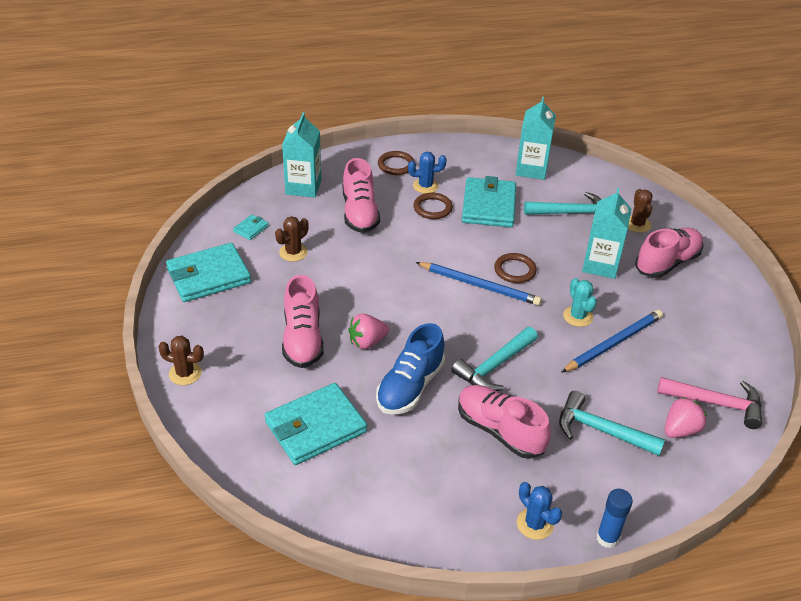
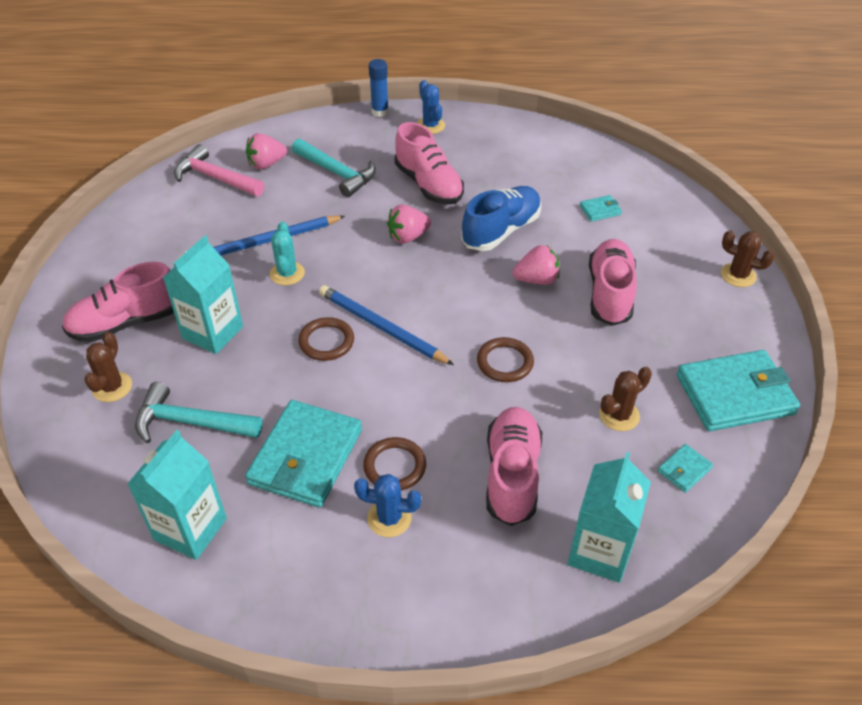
camera: 165 degrees left, 5 degrees up
turquoise wallet [265,383,367,465] -> turquoise wallet [580,195,622,222], size x0.43
brown ring [378,151,415,175] -> brown ring moved to [477,337,534,382]
turquoise hammer [451,327,538,391] -> pink strawberry [387,205,431,244]

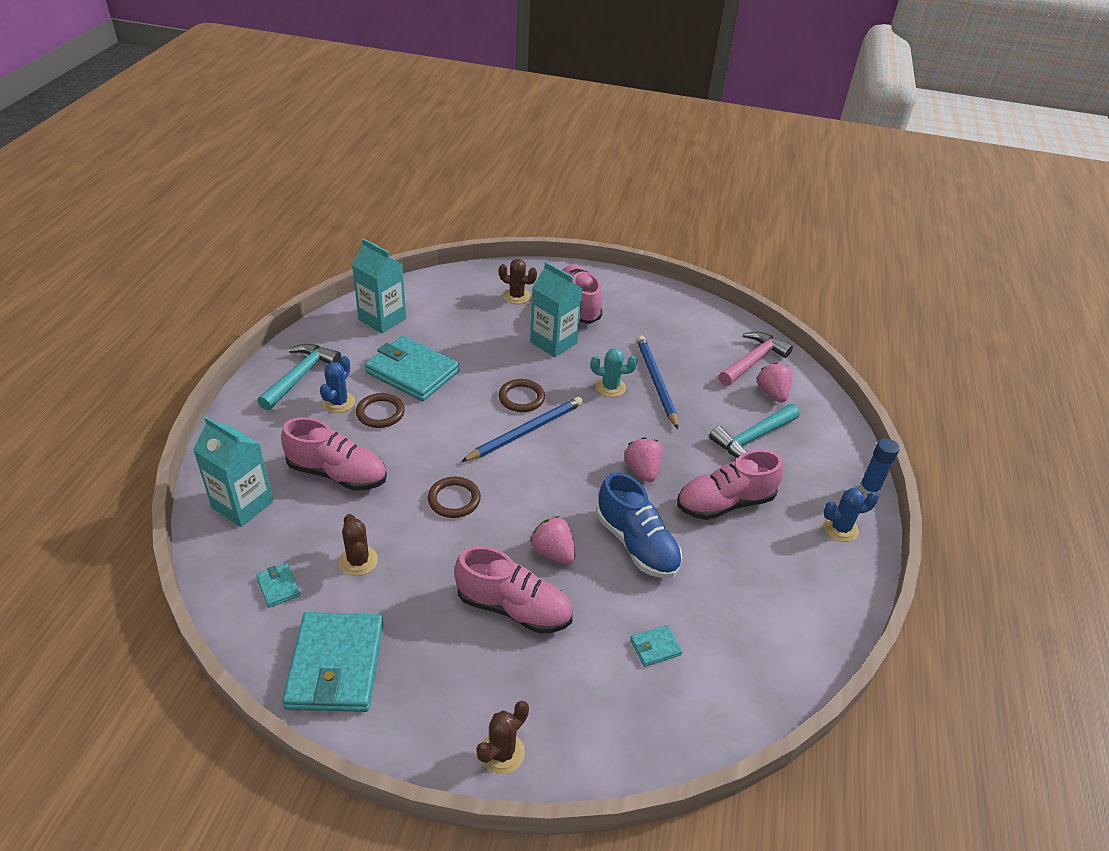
camera: 100 degrees right, 5 degrees down
turquoise hammer [135,382,263,444] -> turquoise hammer moved to [257,344,341,411]
pink strawberry [513,245,560,285] -> pink strawberry turned 135 degrees clockwise [530,516,576,564]
turquoise wallet [580,195,622,222] -> turquoise wallet turned 75 degrees clockwise [630,625,682,667]

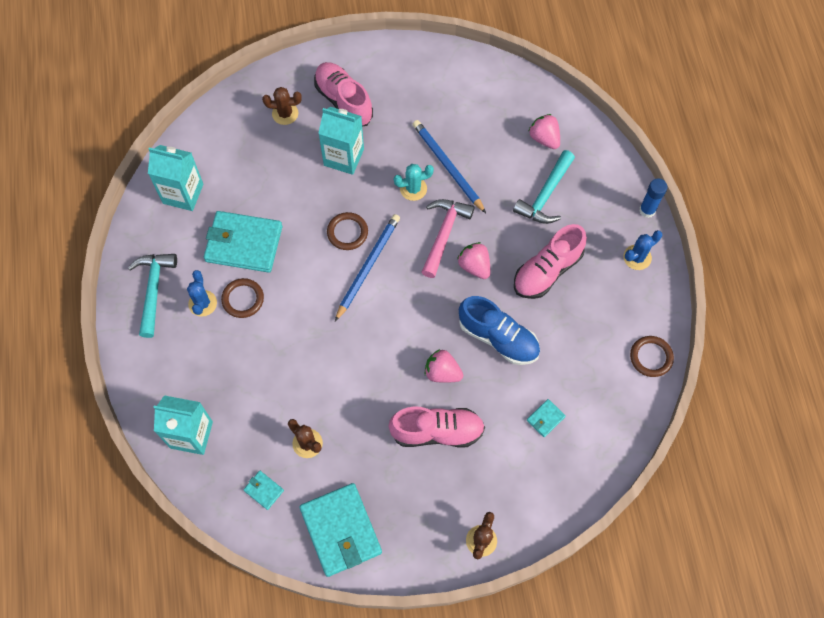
camera: 20 degrees left, 25 degrees up
pink shoe [281,417,387,491] -> none
brown ring [428,477,481,518] -> brown ring moved to [630,336,674,377]
pink hammer [719,332,793,386] -> pink hammer moved to [422,199,475,278]

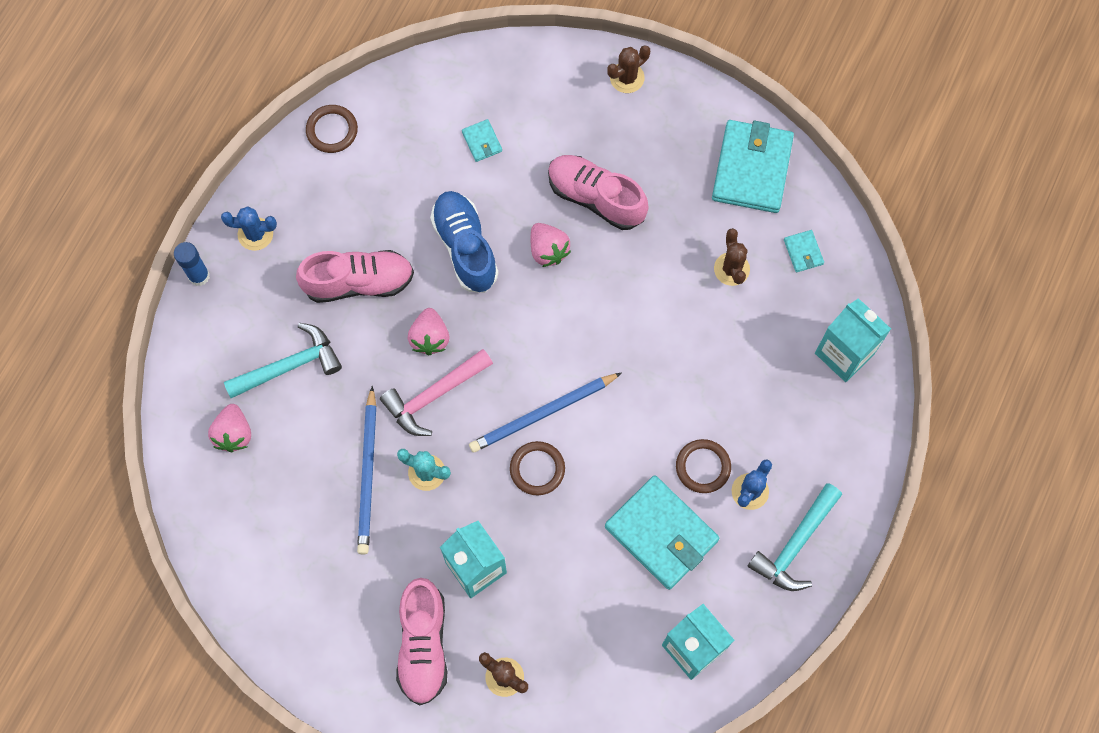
camera: 145 degrees left, 5 degrees up
turquoise wallet [527,399,566,437] -> turquoise wallet turned 75 degrees clockwise [462,119,502,162]

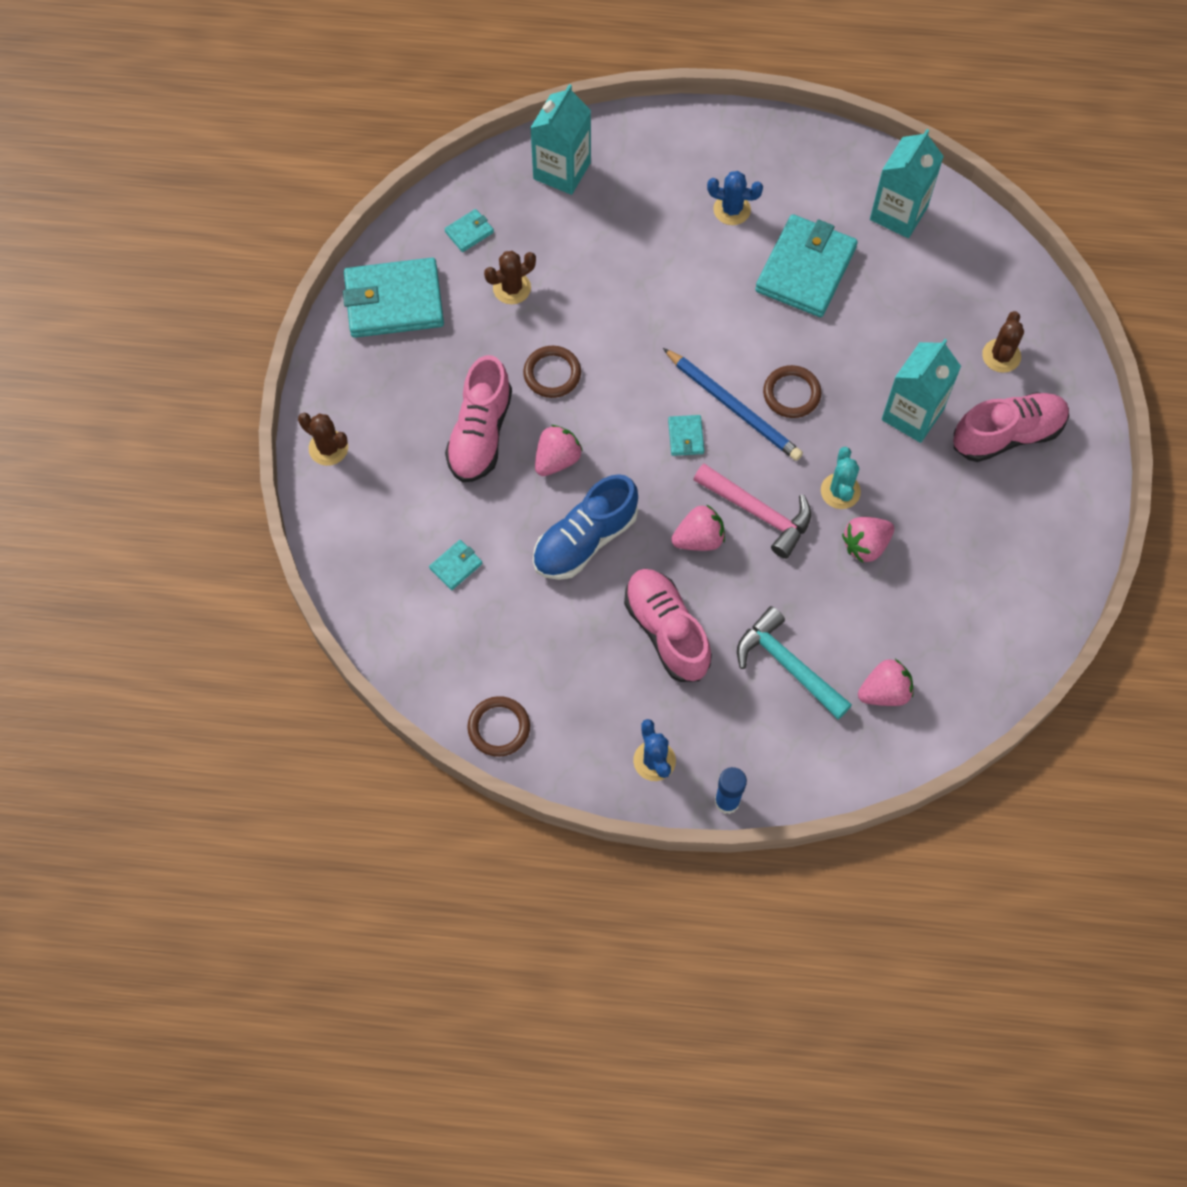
camera: 110 degrees left, 5 degrees down
blue pencil [357,386,377,554] -> pink strawberry [842,517,894,563]
brown ring [676,439,731,493] -> brown ring moved to [523,346,581,398]
turquoise hammer [748,483,842,591] -> none
none -> turquoise wallet [668,415,704,456]

